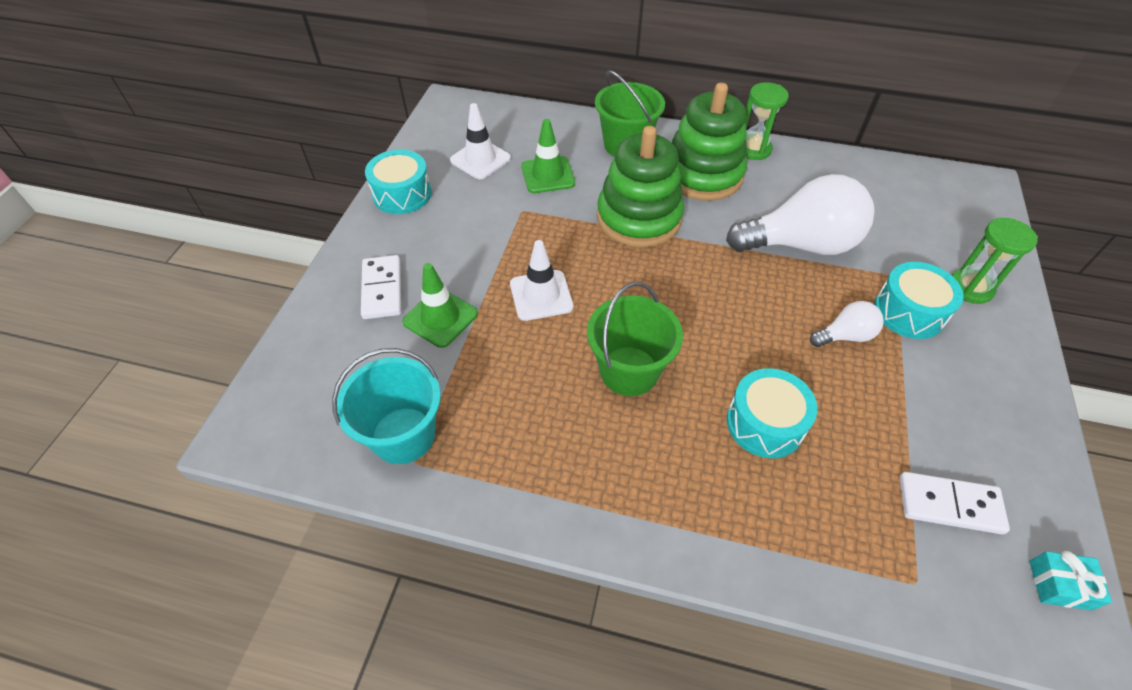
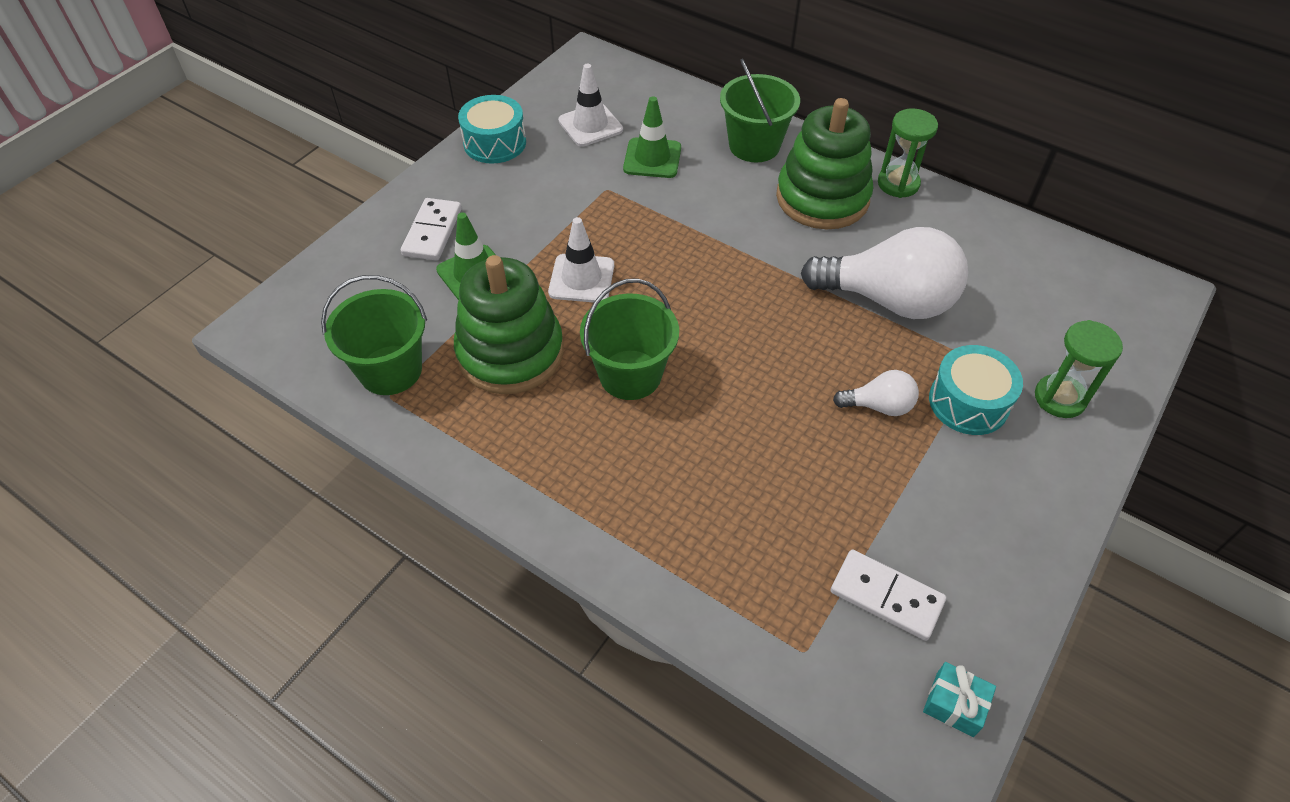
camera: 20 degrees right, 0 degrees up
turquoise bucket [332,348,441,464] -> green bucket [321,275,427,395]
green stacking toy [597,126,684,248] -> green stacking toy moved to [454,255,563,394]
turquoise drum [727,368,818,458] -> none

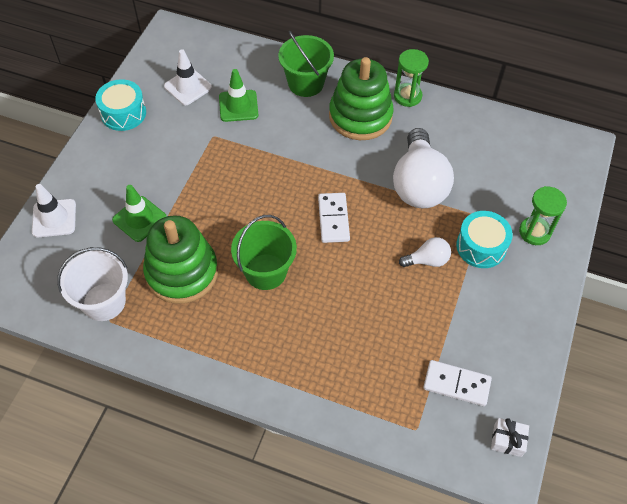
camera: 15 degrees left, 5 degrees up
green bucket [321,275,427,395] -> white bucket [57,247,128,321]
white domino [401,198,462,261] -> white domino moved to [318,193,350,243]
white traffic cone [548,217,614,303] -> white traffic cone moved to [32,184,76,237]
white light bulb [801,227,968,319] -> white light bulb turned 90 degrees clockwise [393,128,454,208]
turquoise gift [923,662,996,737] -> white gift [491,418,529,457]

